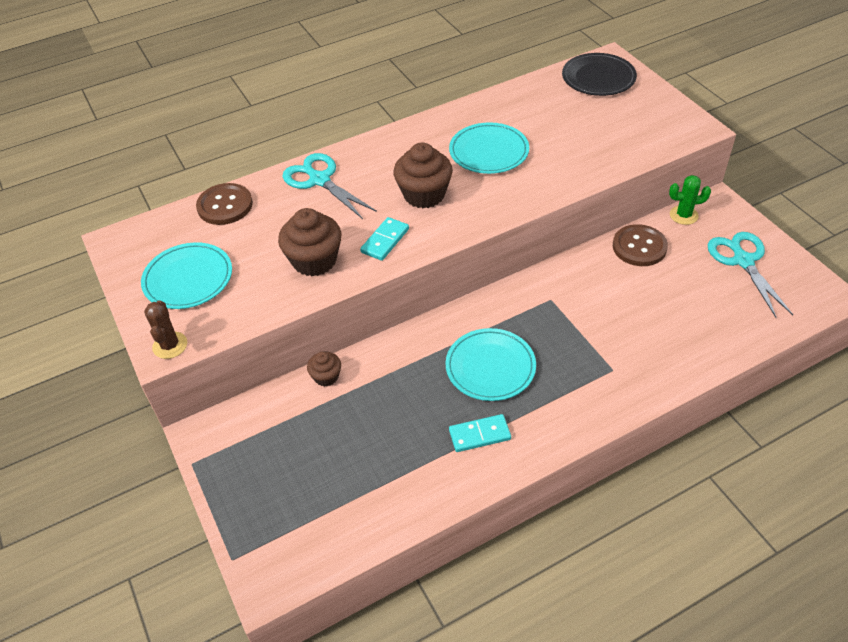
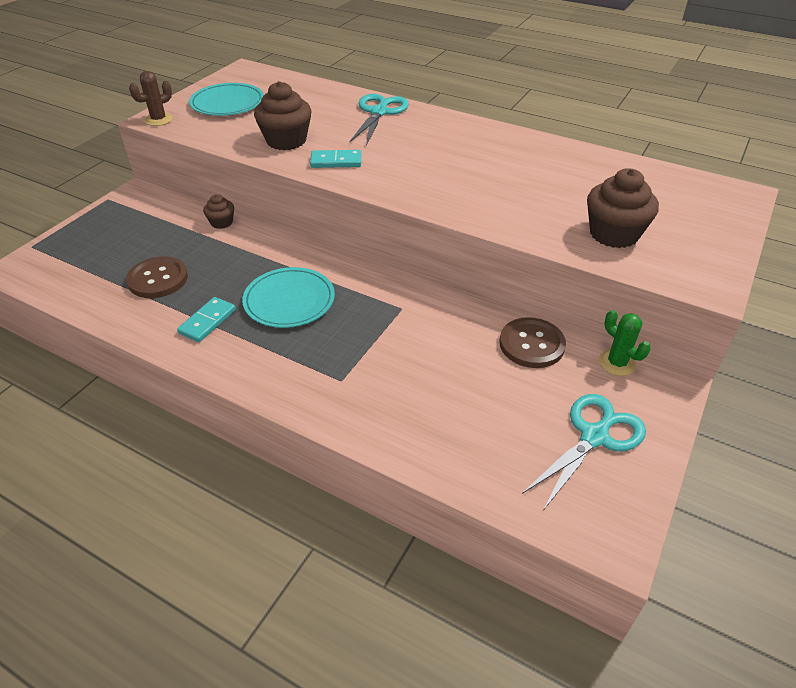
camera: 55 degrees right, 5 degrees down
brown button [196,183,253,225] -> brown button moved to [126,256,188,298]
brown cupcake [393,143,453,208] -> brown cupcake moved to [587,168,659,248]
turquoise plate [449,122,529,174] -> none
turquoise domino [449,414,511,452] -> turquoise domino turned 75 degrees clockwise [177,297,236,342]
black plate [562,53,637,96] -> none

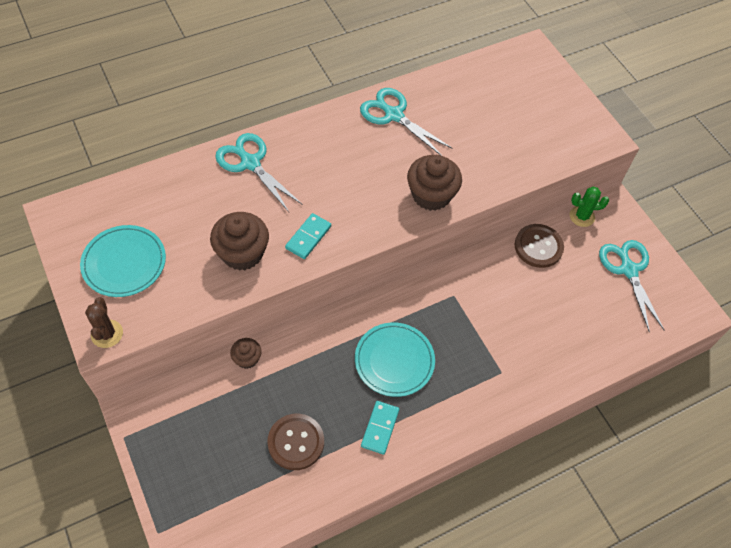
camera: 60 degrees left, 15 degrees up
turquoise domino [177,297,236,342] -> turquoise domino turned 45 degrees clockwise [361,401,399,455]
brown cupcake [587,168,659,248] -> brown cupcake moved to [407,155,462,211]
none -> turquoise scissors [360,88,452,155]

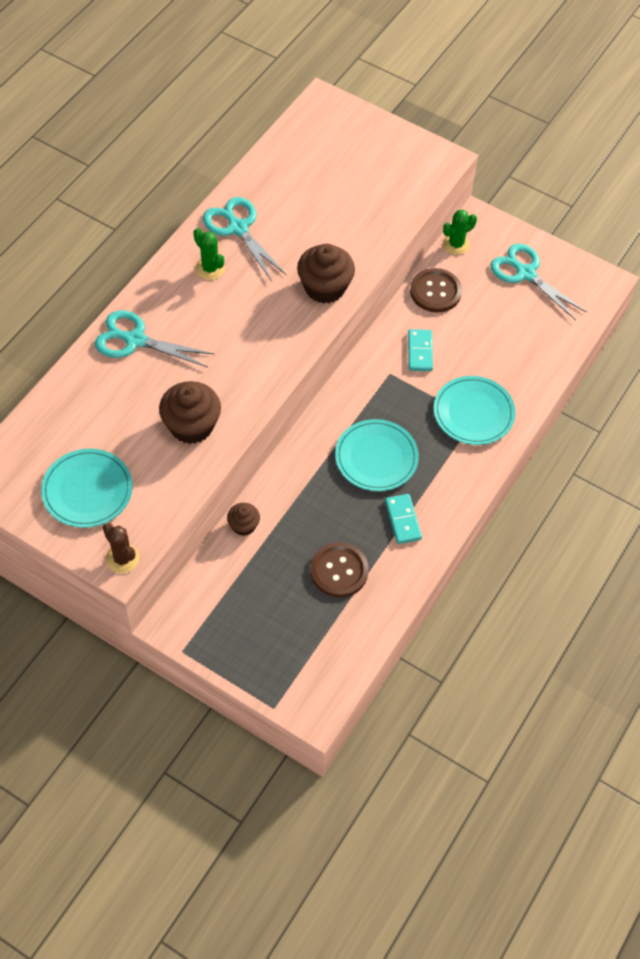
camera: 30 degrees left, 0 degrees up
turquoise domino [285,213,331,259] -> turquoise domino moved to [408,329,433,371]
turquoise scissors [360,88,452,155] -> turquoise scissors turned 45 degrees clockwise [203,197,287,281]
none -> green cactus [193,228,225,280]
none -> turquoise plate [434,376,515,445]

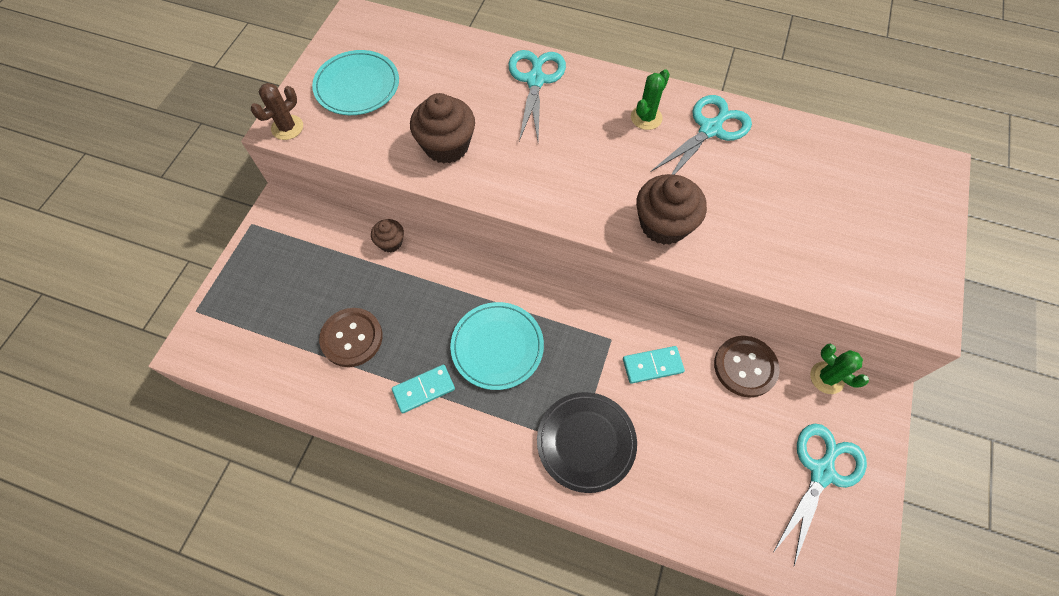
camera: 80 degrees right, 5 degrees up
turquoise plate [434,376,515,445] -> black plate [537,392,637,493]

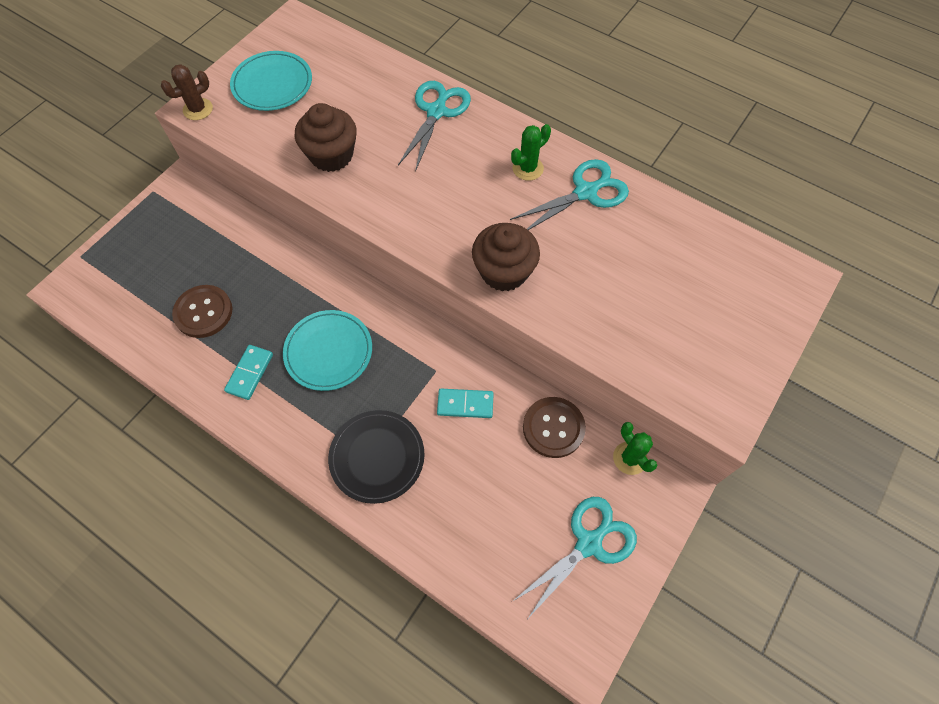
camera: 15 degrees right, 0 degrees up
brown cupcake [371,219,404,252] -> none
turquoise domino [392,365,455,413] -> turquoise domino turned 60 degrees counterclockwise [224,345,273,400]

